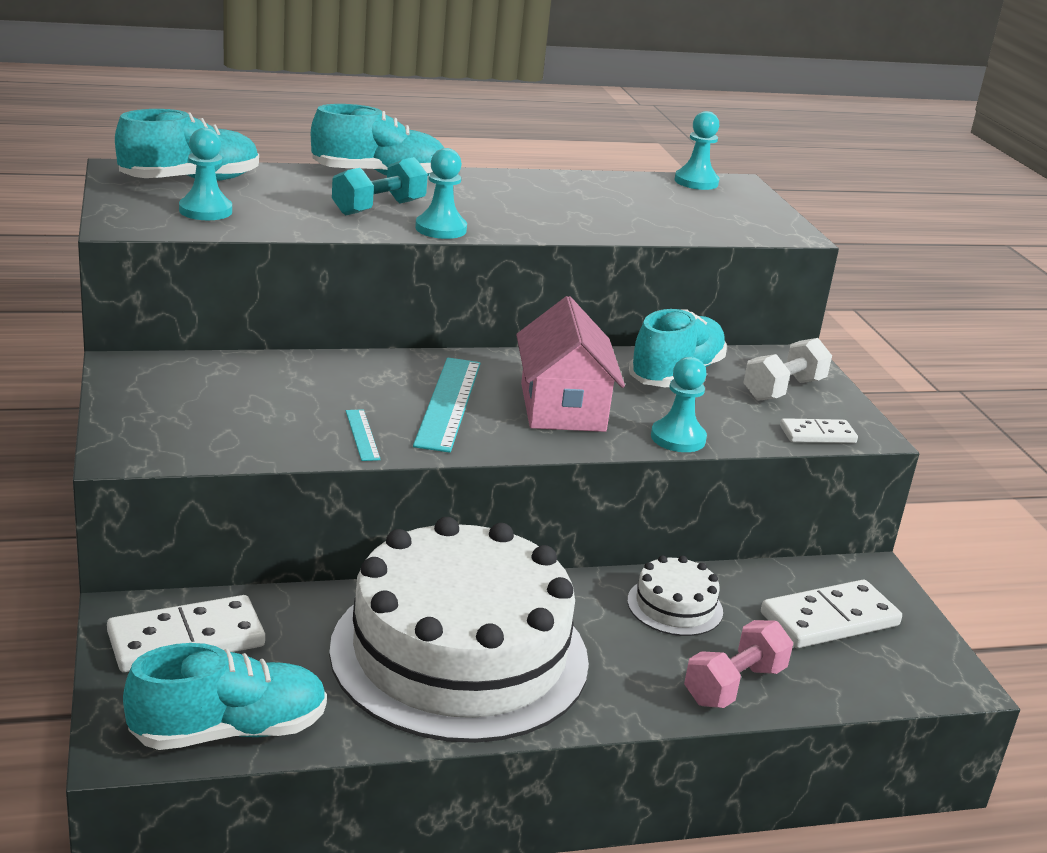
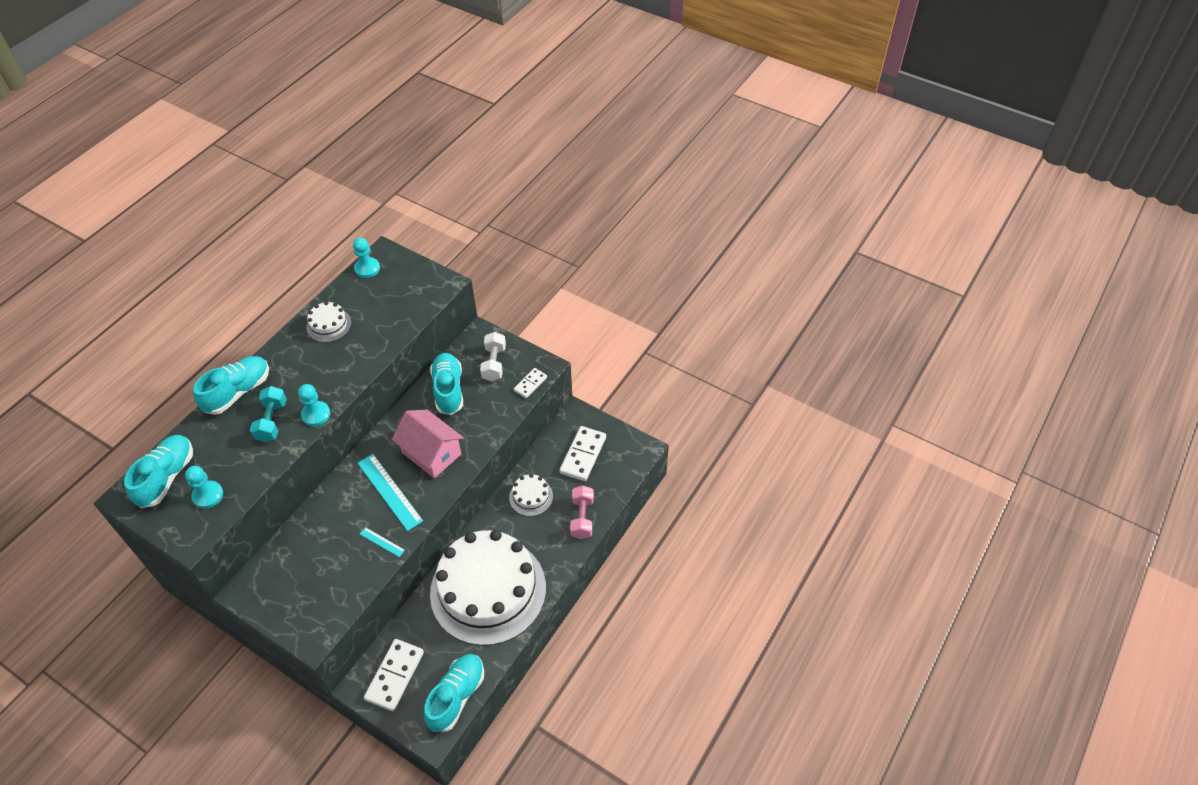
camera: 40 degrees left, 25 degrees up
turquoise pawn [651,356,707,452] -> none
none -> white cake [306,301,351,342]

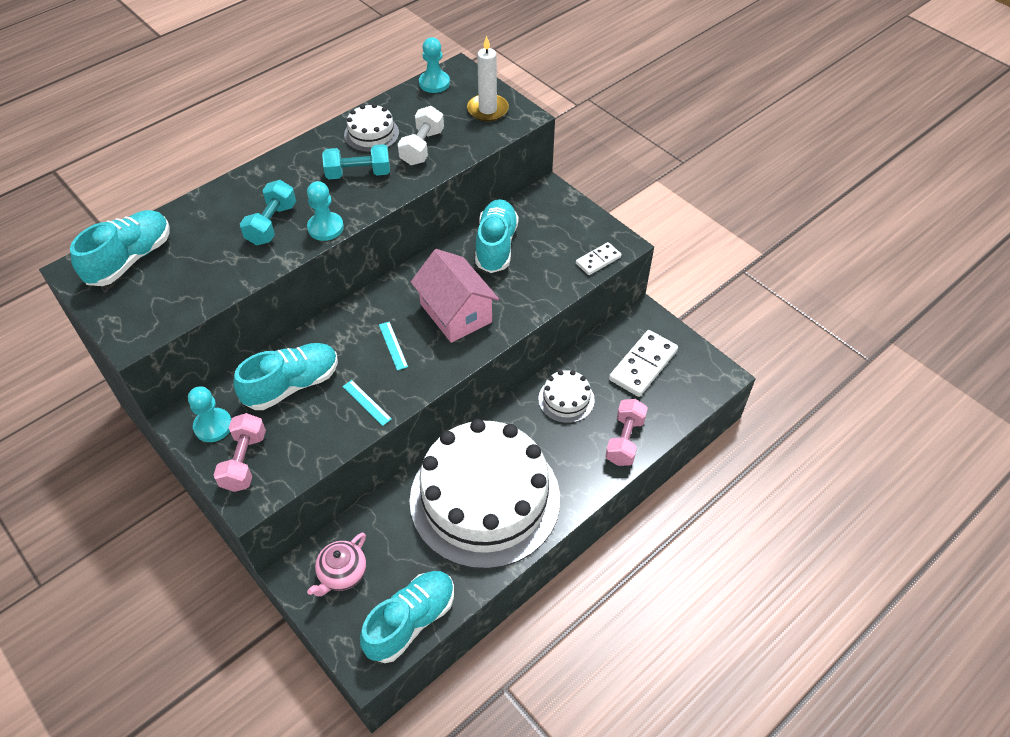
camera: 15 degrees right, 0 degrees up
turquoise pawn [185,466,223,509] -> turquoise pawn moved to [188,387,231,442]
turquoise shoe [193,356,269,415] -> turquoise shoe moved to [233,343,338,410]
turquoise ruler [358,454,423,531] -> turquoise ruler [379,321,408,371], size x0.49
white domino [364,639,424,711] -> pink teapot [307,533,366,596]
white dumbbell [480,332,506,381] -> white dumbbell moved to [398,106,444,165]
none -> pink dumbbell [214,413,266,492]
none -> turquoise dumbbell [322,144,390,179]
none -> white candle [467,36,509,122]

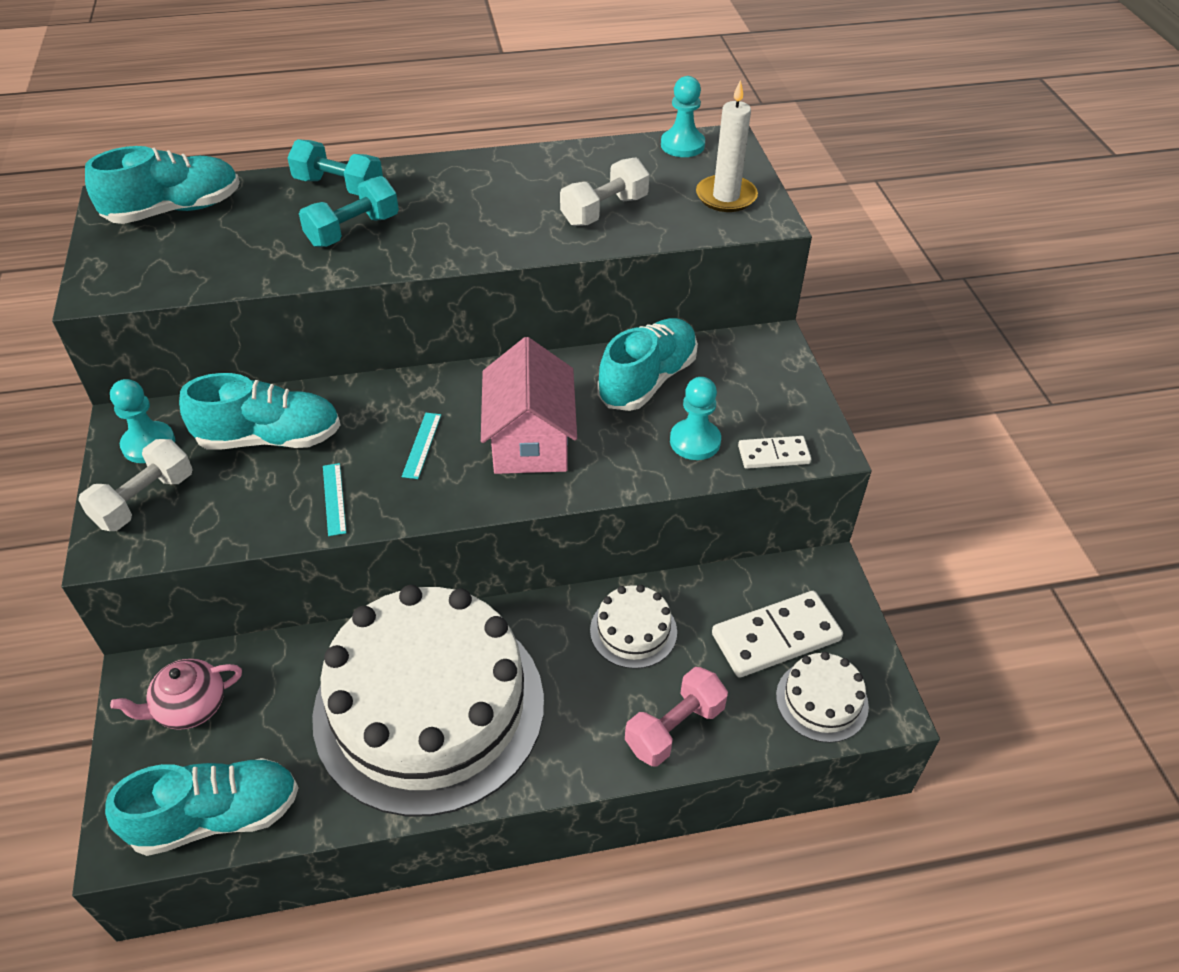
camera: 30 degrees right, 5 degrees down
pink dumbbell [214,413,266,492] -> white dumbbell [78,439,193,531]
turquoise pawn [307,181,344,241] -> turquoise pawn moved to [670,377,721,460]
turquoise dumbbell [322,144,390,179] -> turquoise dumbbell moved to [287,139,383,195]
white cake [344,103,399,152] -> white cake moved to [776,652,869,743]

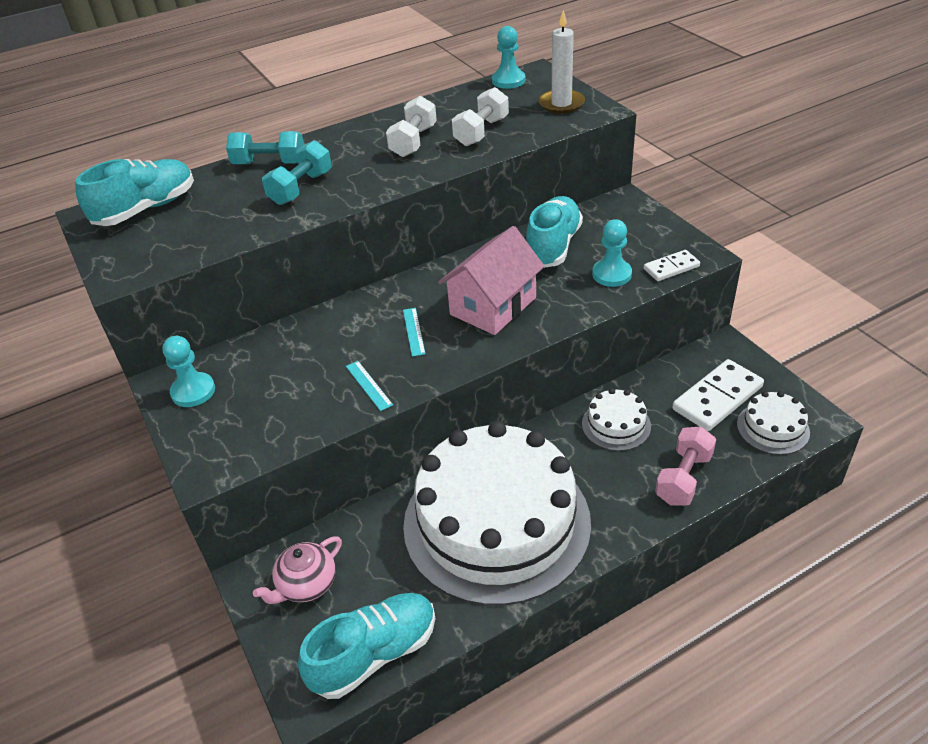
camera: 15 degrees left, 5 degrees down
white dumbbell [78,439,193,531] -> white dumbbell moved to [386,96,437,157]
turquoise shoe [179,373,340,450] -> none
pink house [481,337,577,474] -> pink house turned 60 degrees clockwise [438,226,545,335]

